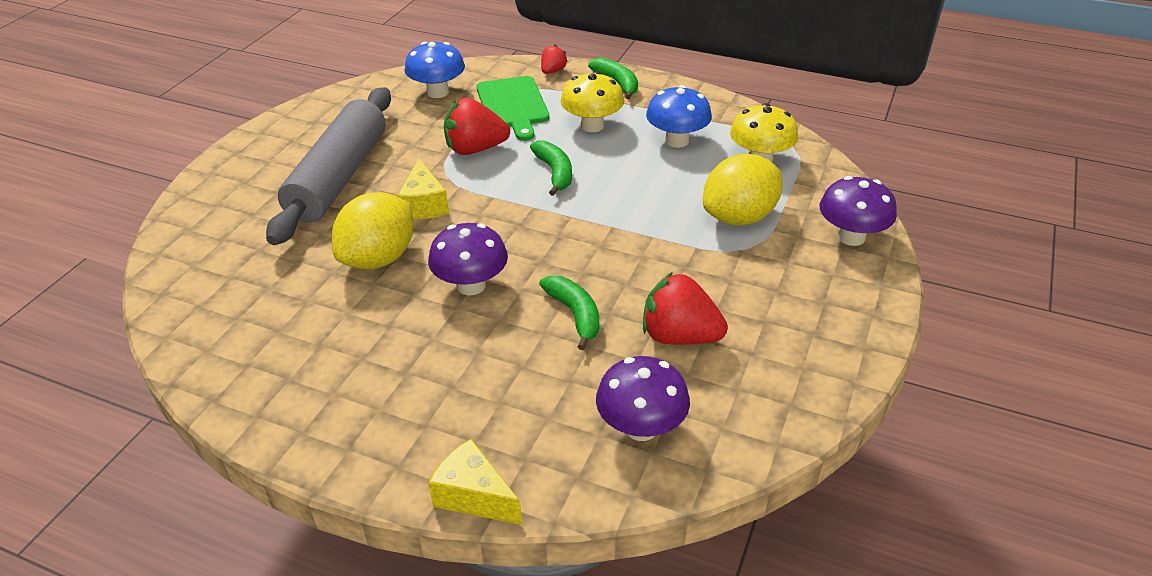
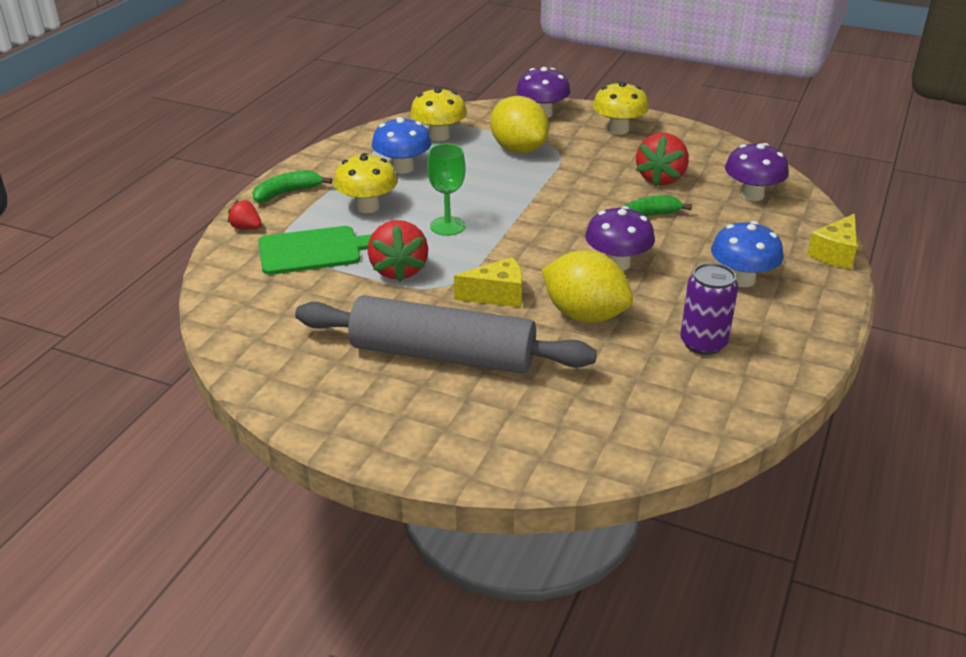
camera: 90 degrees left, 5 degrees down
blue mushroom [405,42,465,98] -> blue mushroom moved to [711,221,784,287]
green banana [530,140,572,196] -> green goblet [427,144,466,236]
none -> yellow mushroom [593,81,649,135]
none -> purple can [680,263,738,355]

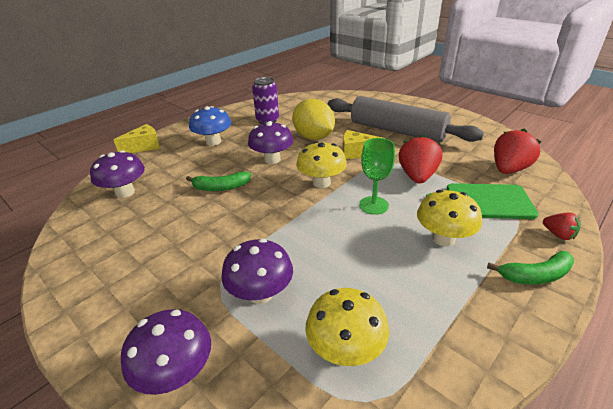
camera: 160 degrees left, 0 degrees up
blue mushroom [372,117,432,174] -> none
yellow lemon [490,96,549,153] -> purple mushroom [221,239,293,304]
yellow mushroom [593,81,649,135] -> yellow mushroom moved to [296,141,347,188]
red strawberry [636,133,689,186] -> red strawberry moved to [494,129,541,174]

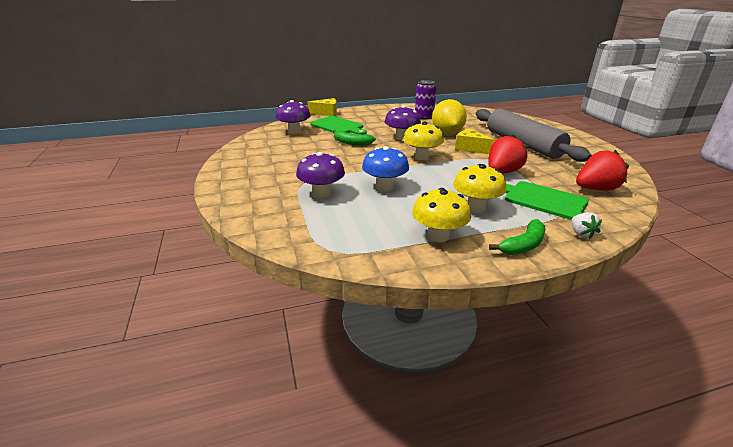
camera: 30 degrees right, 5 degrees down
purple mushroom [121,310,211,395] -> none
blue mushroom [189,106,231,146] -> blue mushroom moved to [362,146,409,191]
yellow mushroom [305,288,389,366] -> yellow mushroom moved to [412,188,471,242]
green goblet [359,138,395,215] -> none
green banana [487,251,574,284] -> green banana turned 60 degrees counterclockwise [489,219,545,255]
red strawberry [543,213,581,240] -> white strawberry [571,212,602,239]
none -> green cutting board [310,116,367,134]

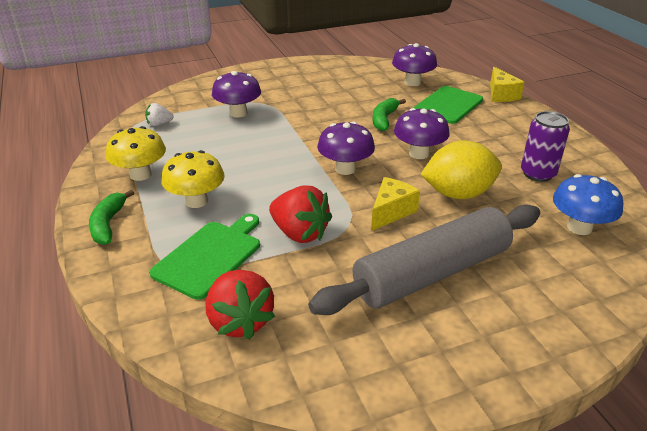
camera: 85 degrees right, 5 degrees up
blue mushroom [362,146,409,191] -> blue mushroom moved to [553,174,623,235]
yellow mushroom [403,122,444,160] -> purple mushroom [317,122,375,175]
green banana [489,219,545,255] -> green banana turned 45 degrees clockwise [89,190,134,245]
white strawberry [571,212,602,239] -> white strawberry moved to [145,103,174,126]

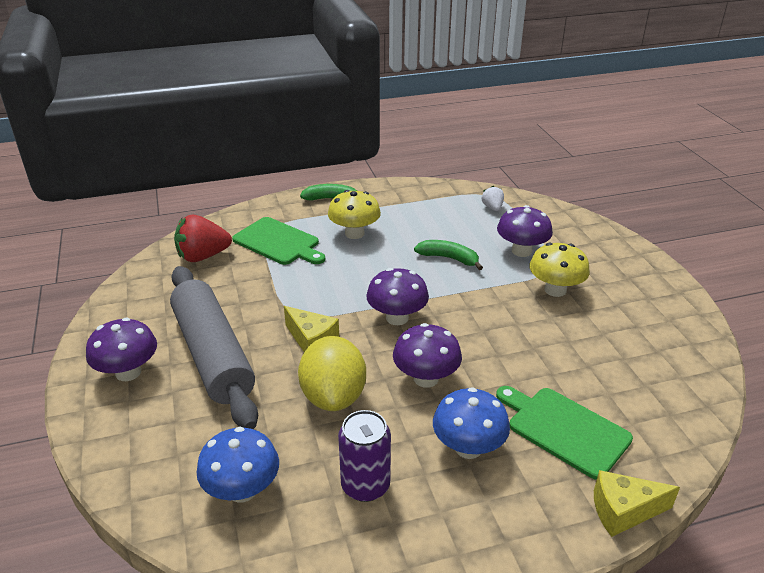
camera: 95 degrees right, 0 degrees up
yellow mushroom [106,126,166,181] -> yellow mushroom moved to [529,243,590,297]
red strawberry [269,186,332,243] -> none
green banana [373,98,406,131] -> green banana moved to [414,240,483,270]
purple mushroom [392,43,437,86] -> purple mushroom moved to [86,318,157,381]
none -> blue mushroom [433,387,510,459]

